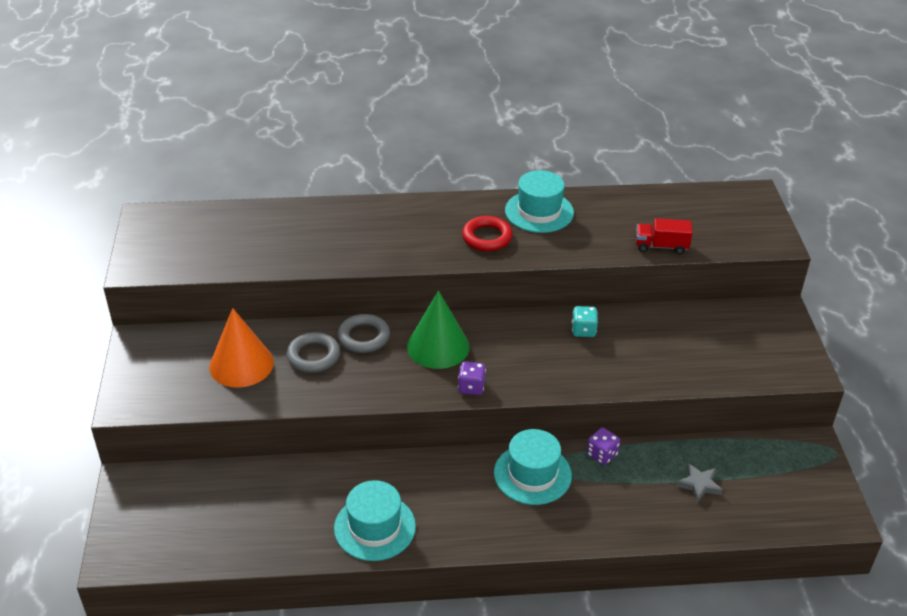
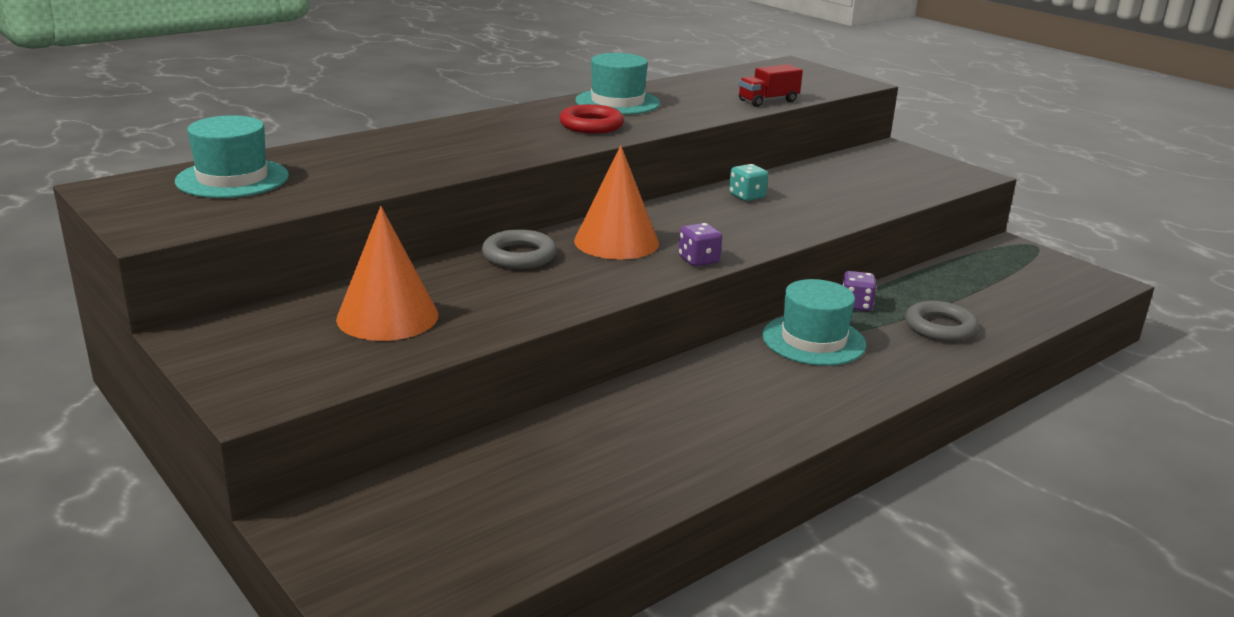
camera: 35 degrees left, 15 degrees down
grey ring [287,332,340,373] -> grey ring moved to [905,301,979,342]
turquoise hat [334,480,416,561] -> turquoise hat moved to [175,115,289,198]
green cone [407,290,470,369] -> orange cone [574,145,659,259]
grey star [676,463,723,503] -> none

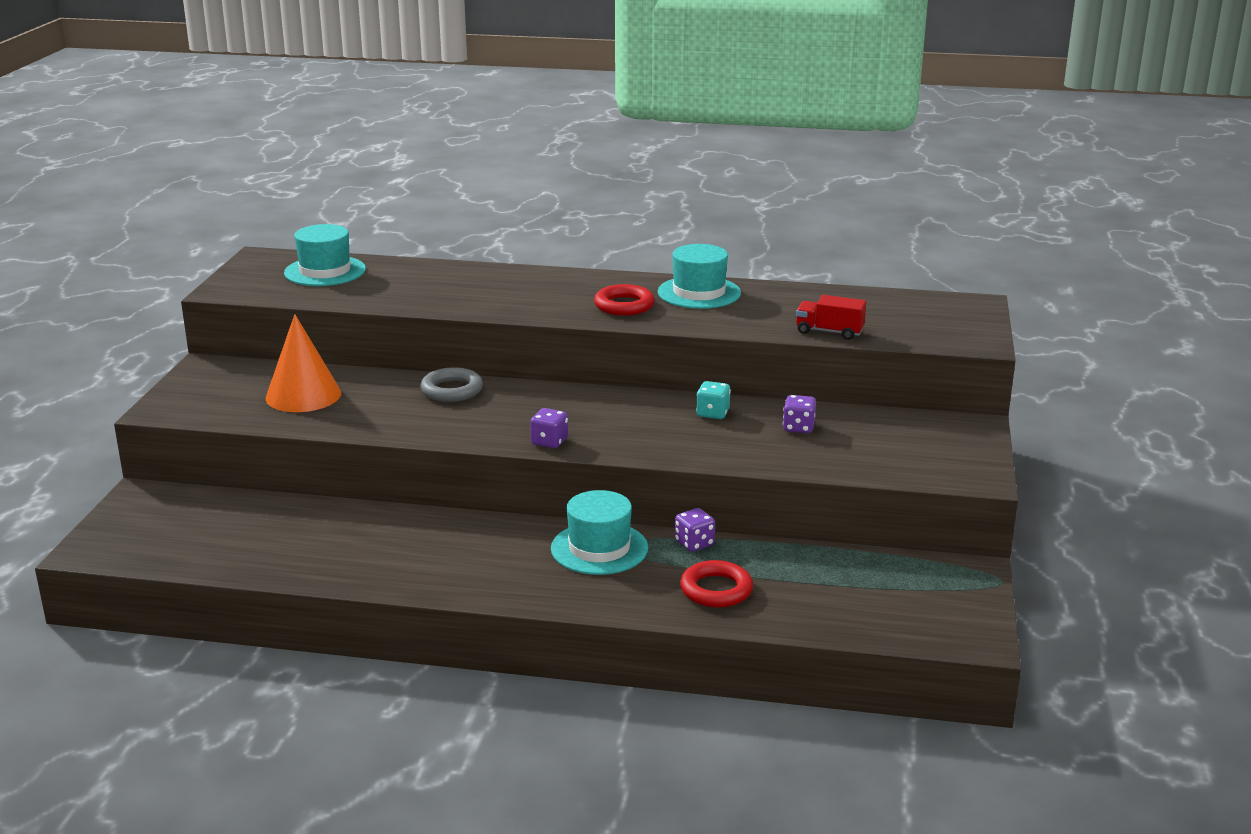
camera: 50 degrees right, 0 degrees up
orange cone [574,145,659,259] -> none
grey ring [905,301,979,342] -> red ring [680,560,753,608]
none -> purple dice [783,395,816,433]

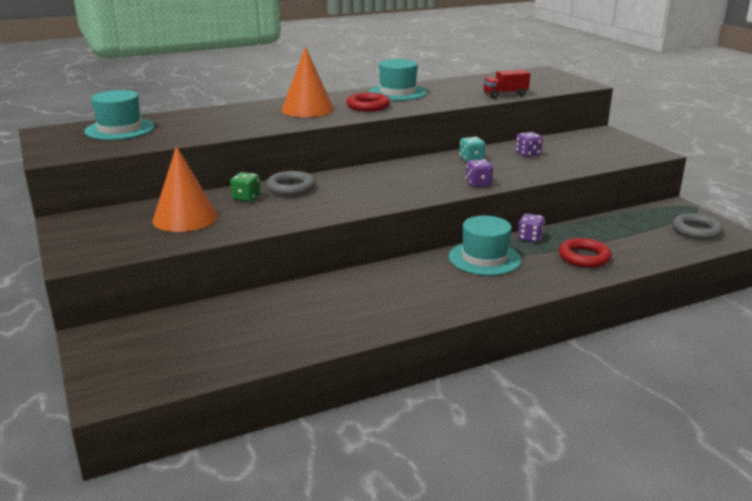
camera: 35 degrees left, 0 degrees up
purple dice [530,408,568,448] -> purple dice moved to [466,159,493,187]
none -> green dice [230,172,260,202]
none -> orange cone [282,46,334,117]
none -> grey ring [672,213,724,239]

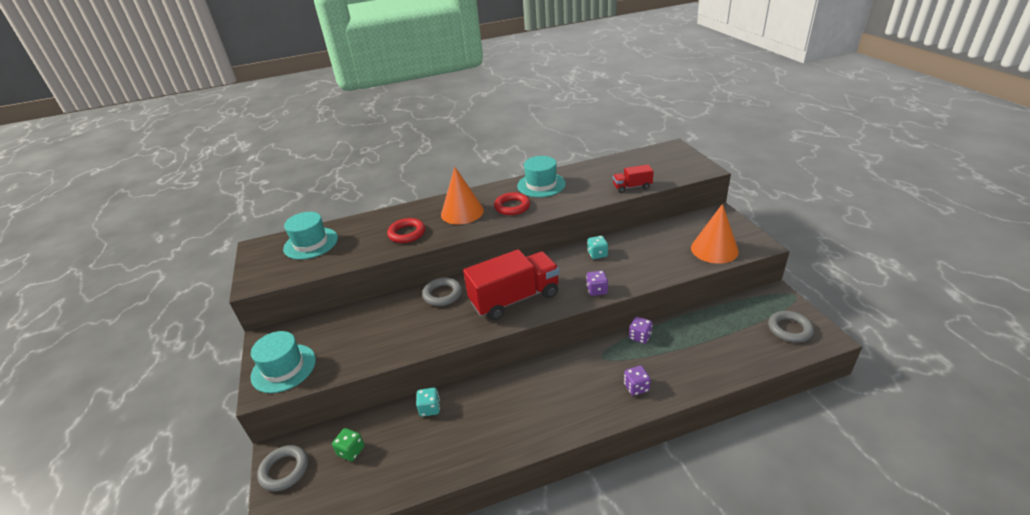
camera: 10 degrees right, 10 degrees up
orange cone [152,146,218,232] -> orange cone moved to [691,204,739,264]
green dice [230,172,260,202] -> green dice moved to [332,428,364,461]
turquoise hat [449,216,521,276] -> turquoise hat moved to [251,331,316,393]
purple dice [516,132,543,157] -> purple dice moved to [624,366,651,396]
red ring [559,238,612,267] -> red ring moved to [387,218,425,243]
none -> grey ring [257,445,308,491]
none -> turquoise dice [416,388,440,417]
none -> red truck [463,249,560,320]

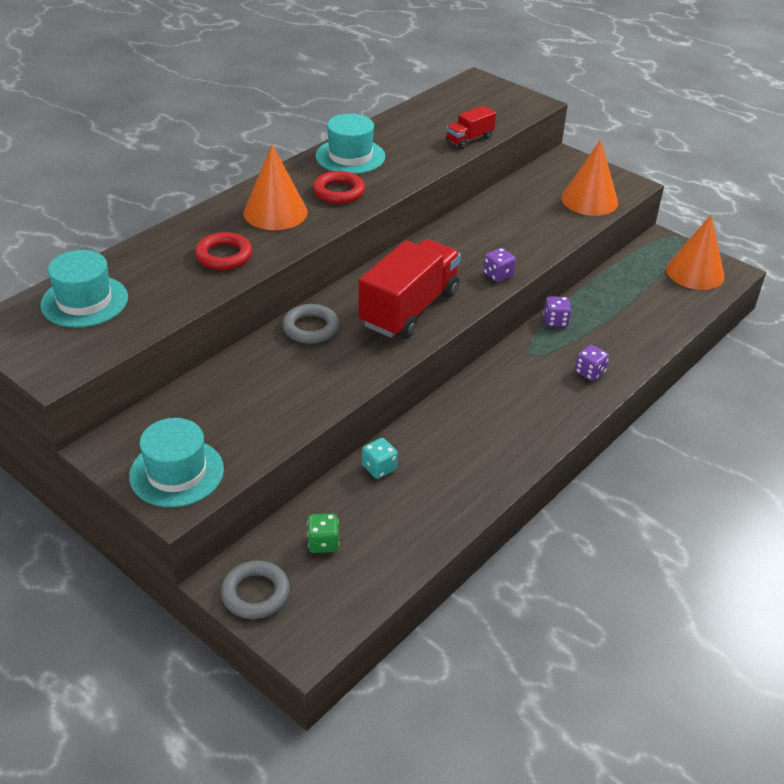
camera: 35 degrees left, 5 degrees up
turquoise dice [587,236,608,259] -> none
grey ring [768,311,814,343] -> orange cone [666,215,724,290]

